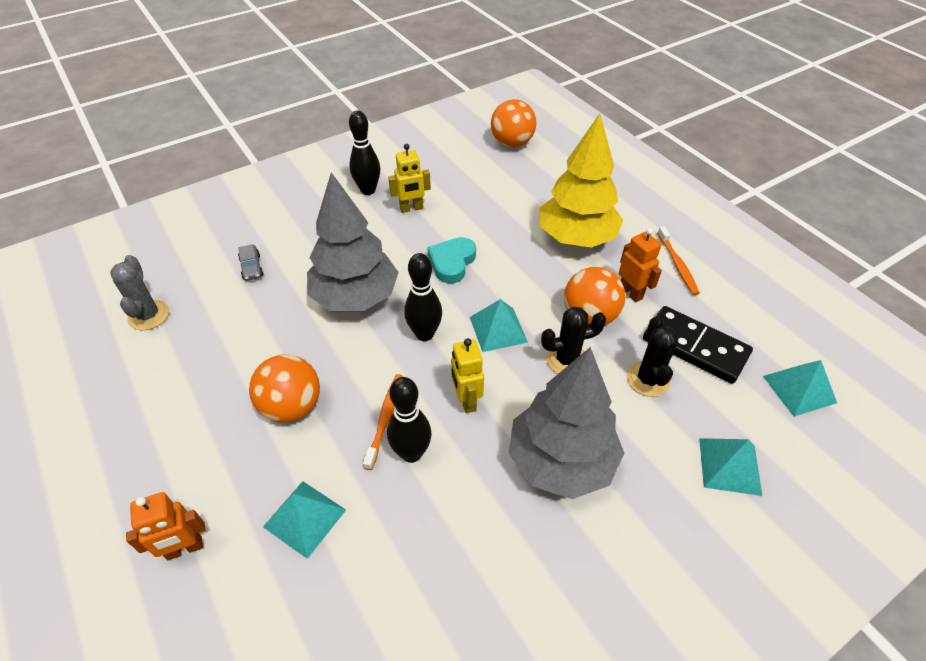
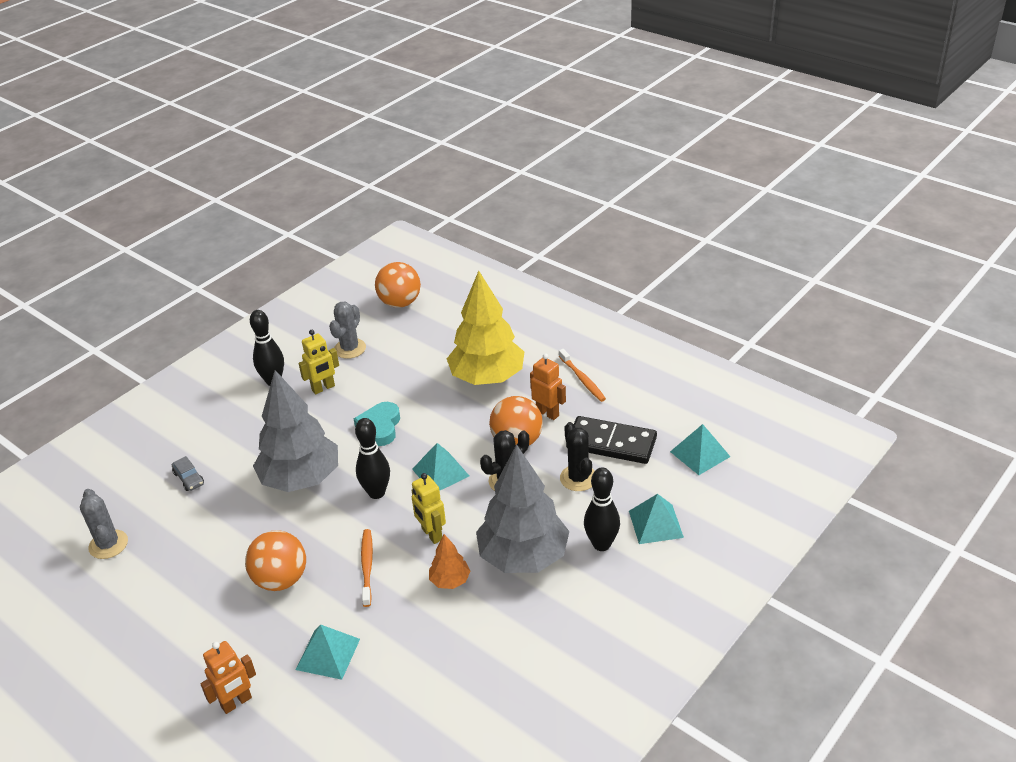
camera: 15 degrees left, 10 degrees down
black bowling pin [387,377,432,463] -> black bowling pin moved to [584,468,620,551]
none -> grey cactus [329,302,366,359]
none -> orange tree [429,534,470,589]

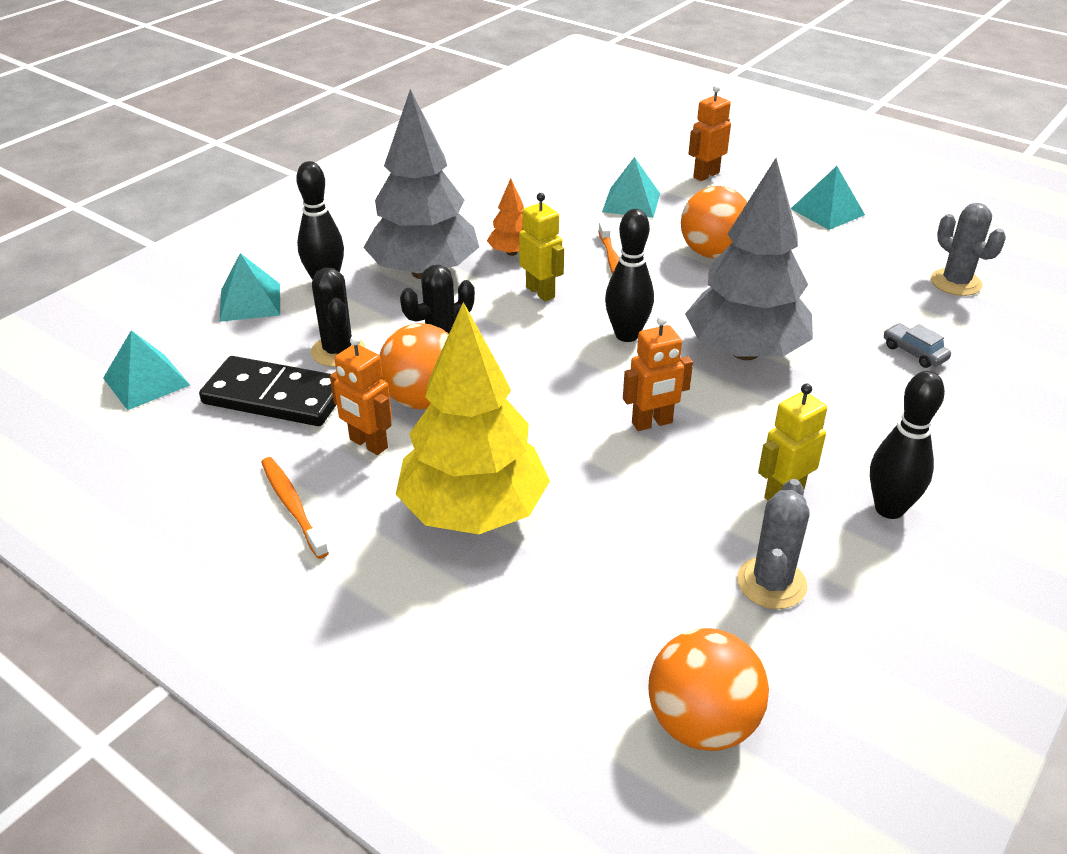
camera: 175 degrees right, 0 degrees up
turquoise heart [354,402,400,446] -> orange robot [623,315,693,431]
turquoise pyramid [412,443,469,491] -> turquoise pyramid moved to [791,166,865,230]

